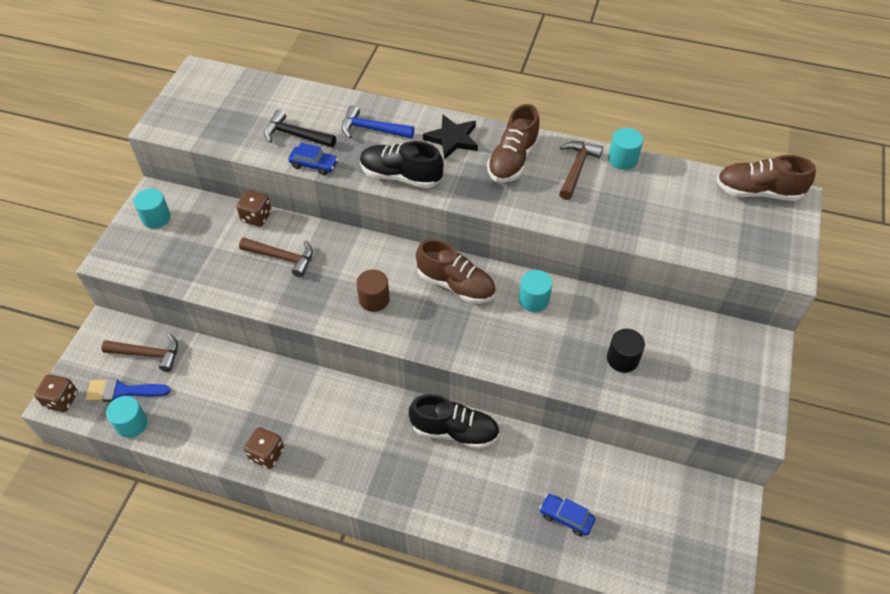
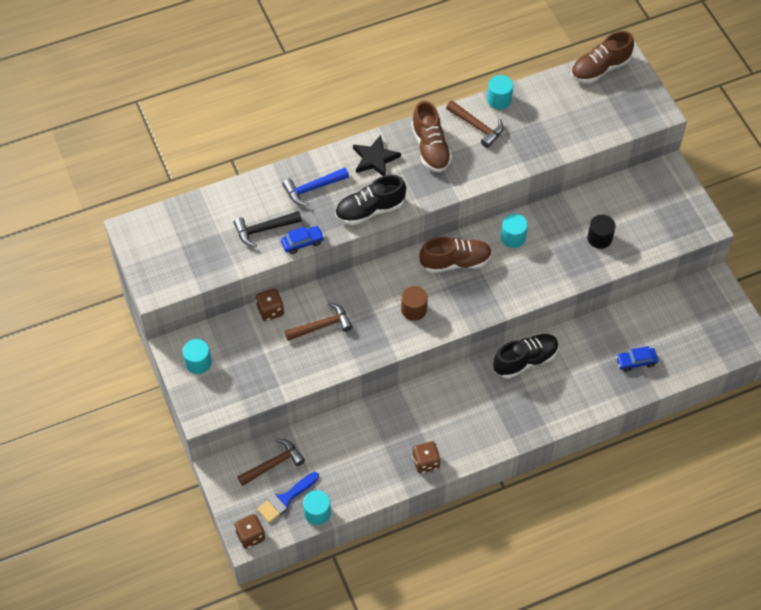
camera: 40 degrees left, 5 degrees up
brown hammer [559,141,603,200] -> brown hammer turned 150 degrees clockwise [446,101,504,148]

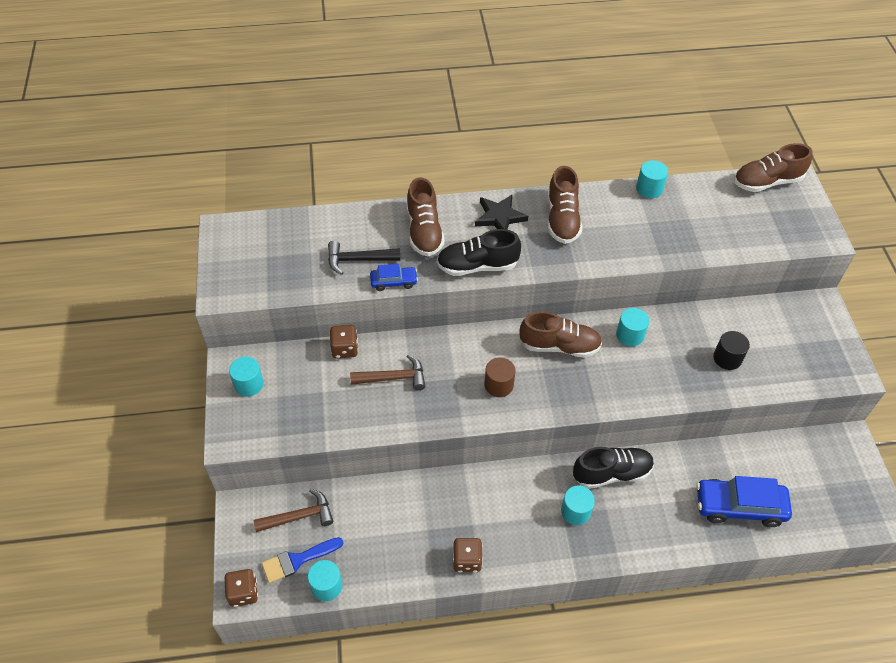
camera: 15 degrees right, 5 degrees down
blue hammer [282,168,349,206] -> brown shoe [407,177,444,256]
brown hammer [446,101,504,148] -> none
blue car [616,346,658,372] -> blue car [696,476,792,527], size x1.91
none -> turquoise cylinder [561,486,595,525]

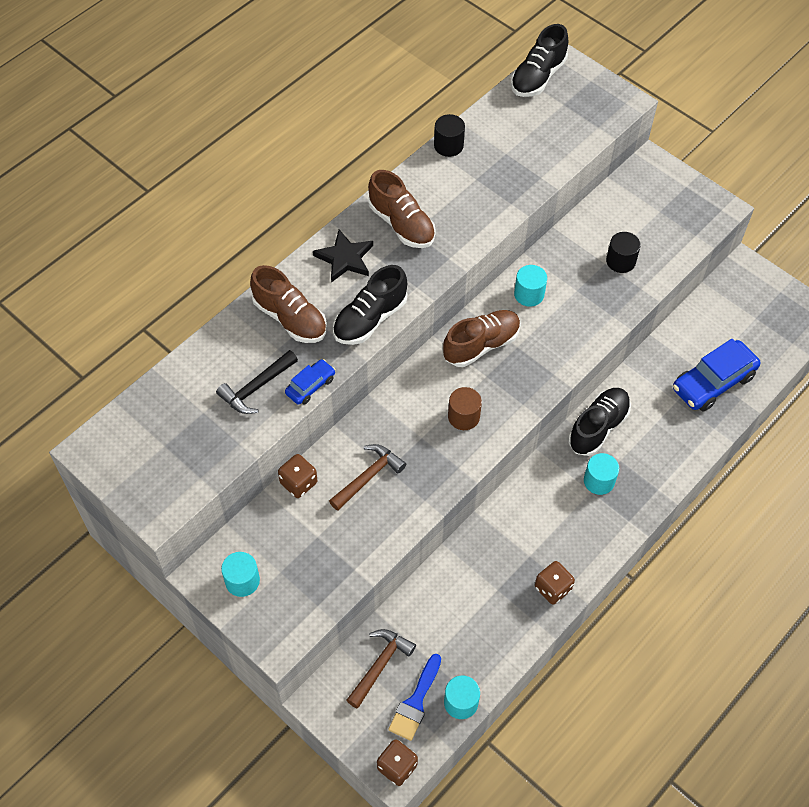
camera: 40 degrees left, 5 degrees up
turquoise cylinder [636,160,668,198] -> black cylinder [434,114,465,157]
brown shoe [734,143,813,192] -> black shoe [511,24,568,97]

